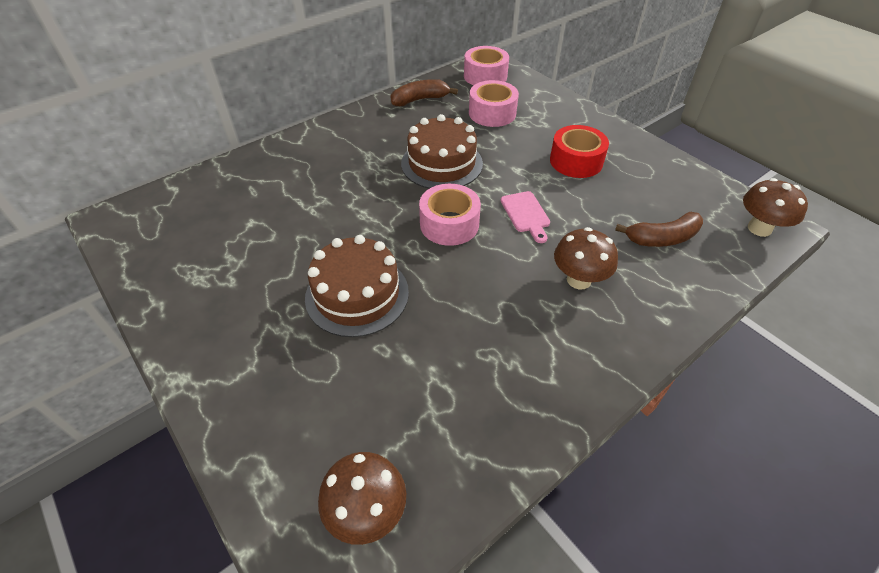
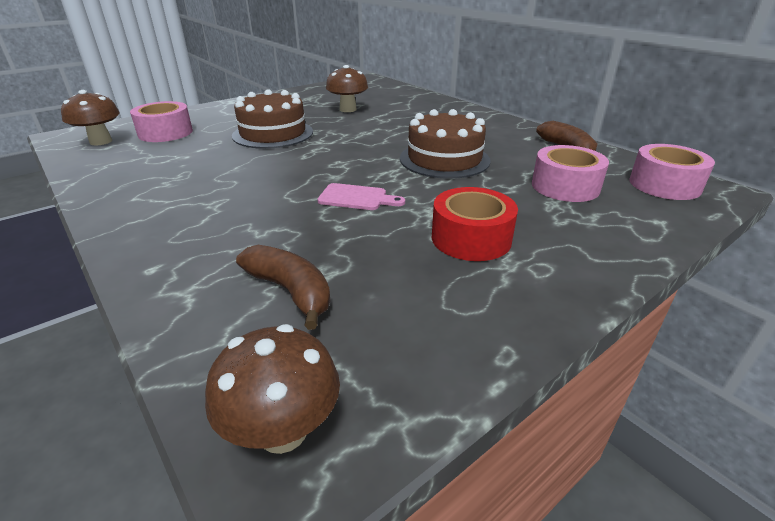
camera: 90 degrees right, 15 degrees down
pink tape [419,184,481,246] -> pink tape moved to [130,101,193,142]
pink cutting board [501,191,550,243] -> pink cutting board turned 150 degrees counterclockwise [317,183,405,210]
brown mushroom [554,227,618,289] -> brown mushroom moved to [326,65,368,112]
brown banana [615,212,703,247] -> brown banana turned 150 degrees clockwise [236,245,330,330]

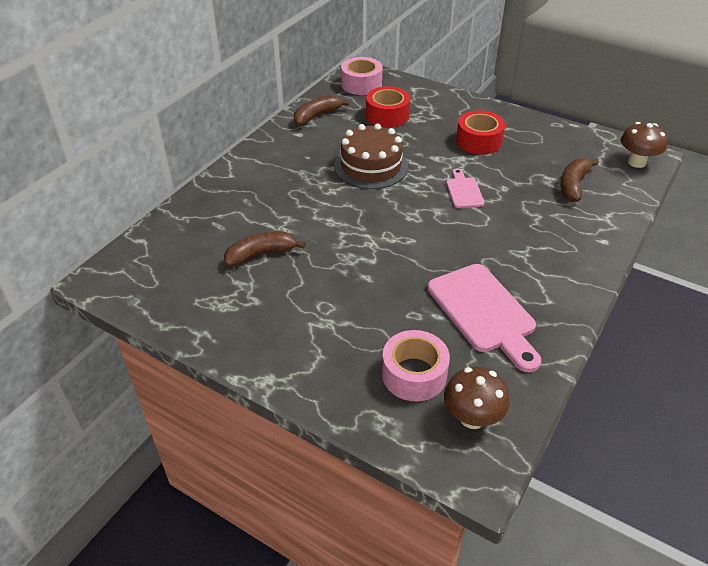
camera: 110 degrees left, 10 degrees up
brown cake [232,89,313,149] -> none
brown mushroom [326,65,368,112] -> brown banana [224,232,306,266]
pink tape [532,145,609,202] -> red tape [366,86,410,128]
none -> pink cutting board [427,264,541,372]

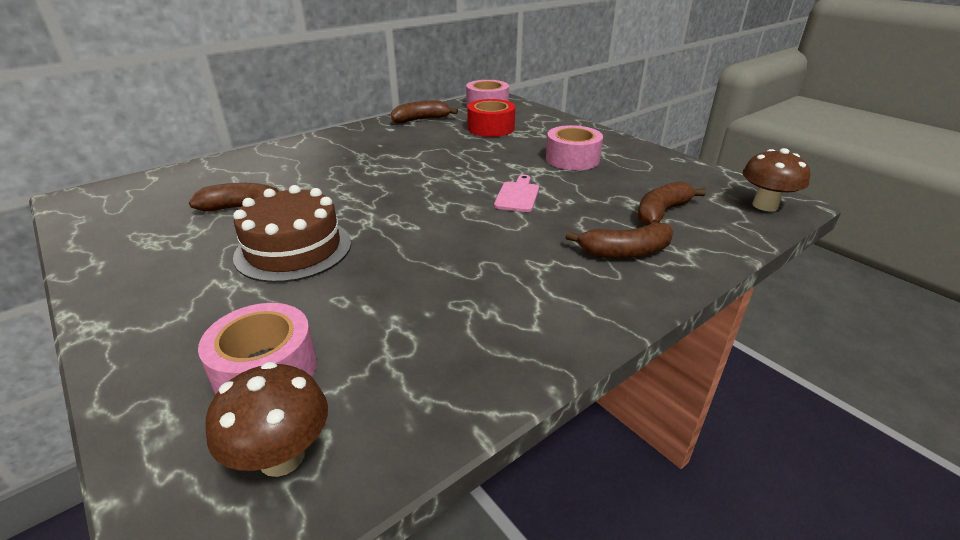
camera: 20 degrees right, 10 degrees down
brown cake [334,123,408,189] -> brown cake moved to [233,185,351,283]
pink cutting board [427,264,541,372] -> none
red tape [456,110,505,155] -> pink tape [546,125,603,170]
none -> brown banana [566,222,673,258]

